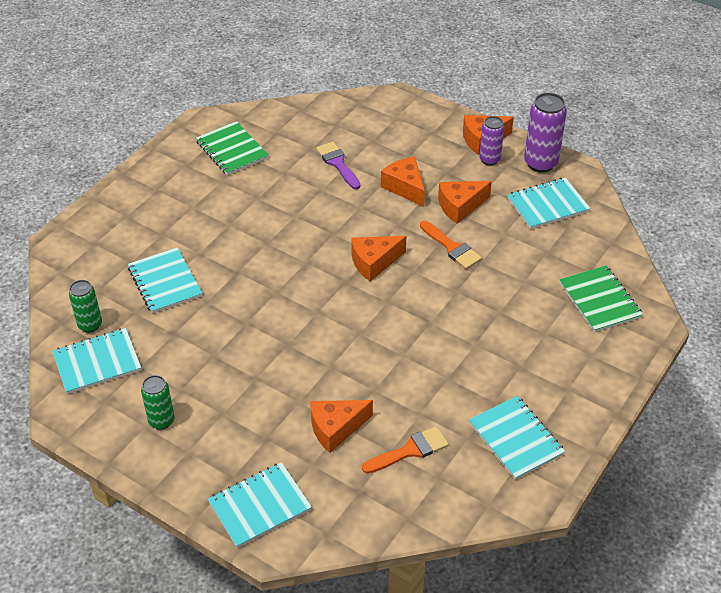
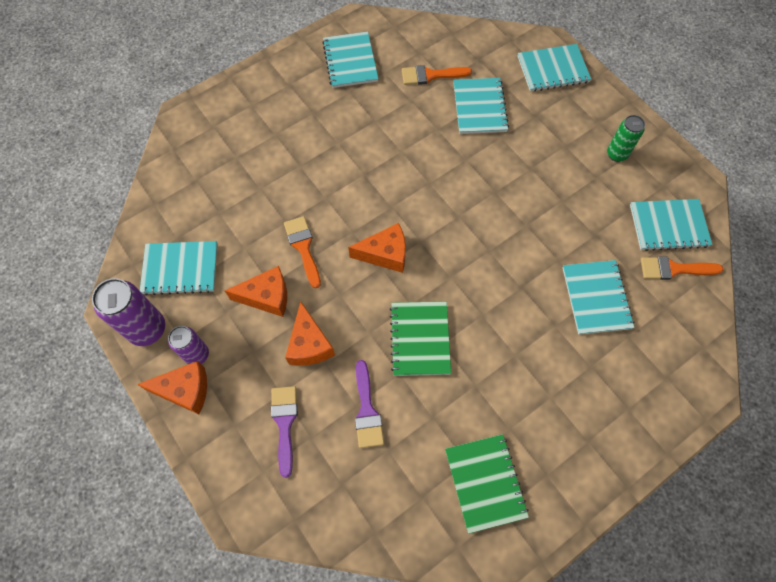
camera: 160 degrees left, 20 degrees up
green can [69,280,102,333] -> orange brush [641,256,723,280]
orange cheese [310,400,373,453] -> turquoise notebook [453,78,509,134]
green notebook [559,265,643,332] -> green notebook moved to [390,302,451,376]
none -> purple brush [271,386,298,478]

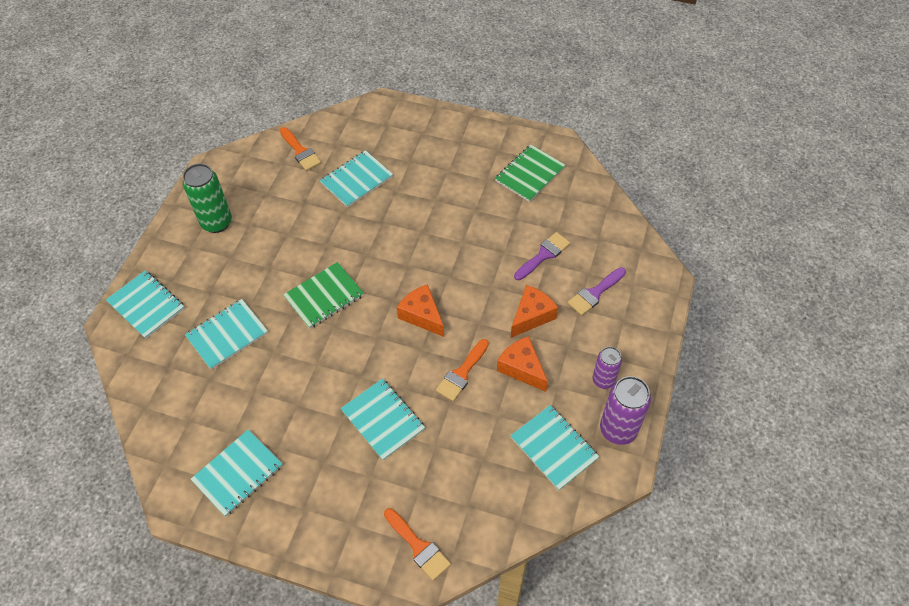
camera: 125 degrees left, 10 degrees down
orange cheese [137,361,207,414] -> none
green notebook [390,302,451,376] -> green notebook moved to [283,262,364,329]
orange brush [402,65,472,85] -> orange brush moved to [384,508,451,581]
green can [607,115,645,162] -> green can [183,164,232,233], size x1.59
turquoise notebook [630,199,712,251] -> turquoise notebook moved to [340,379,425,461]

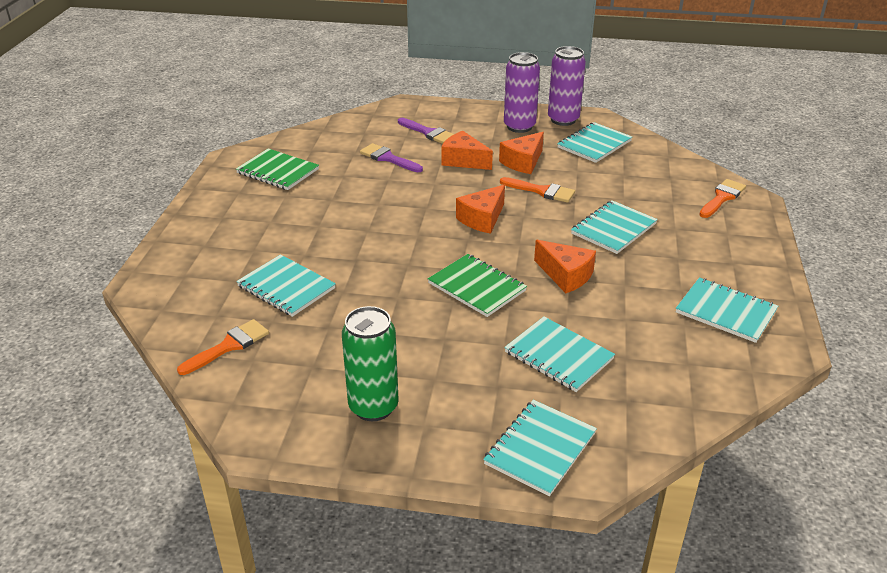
camera: 100 degrees left, 20 degrees down
purple can [592,347,622,389] -> purple can [504,52,540,133], size x1.59
none -> orange cheese [534,240,596,293]

